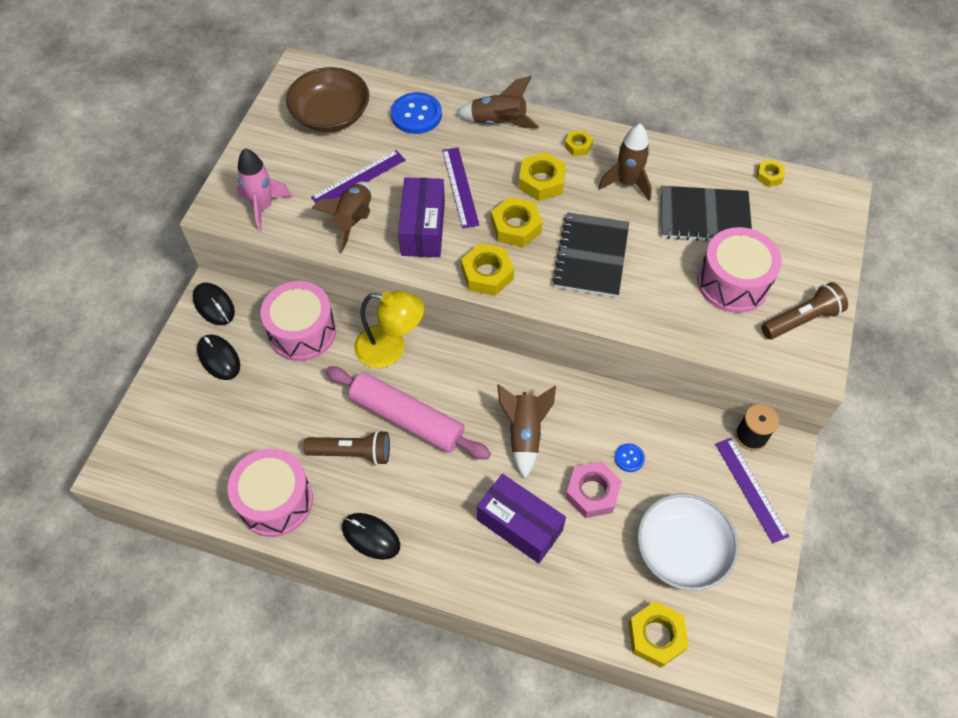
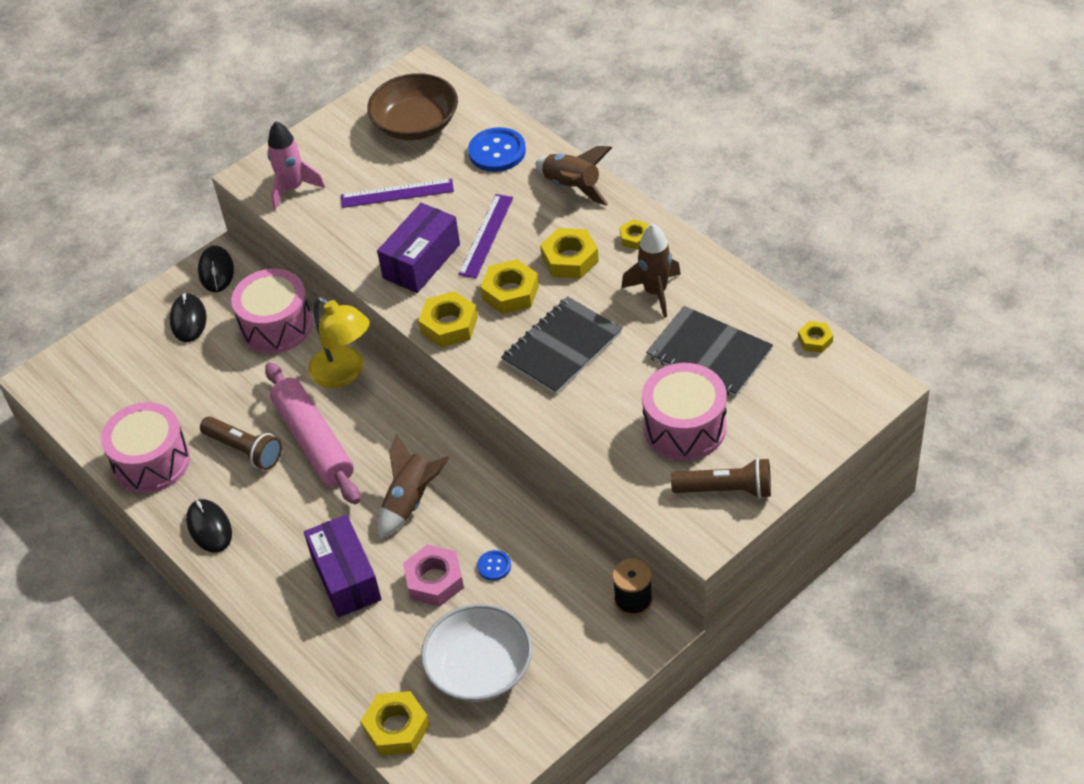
camera: 35 degrees right, 10 degrees down
brown rocket [312,182,371,253] -> none
purple ruler [715,438,789,543] -> none

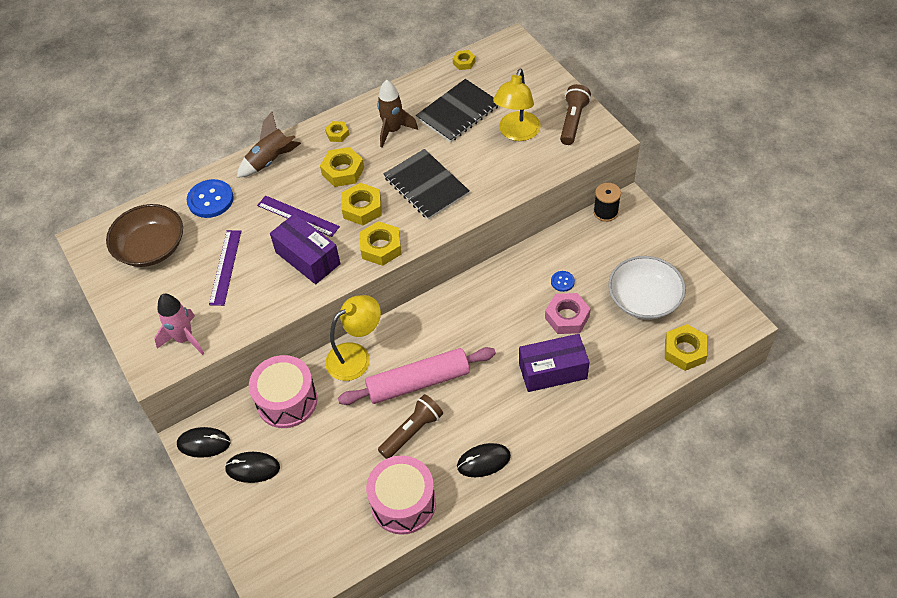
camera: 80 degrees left, 5 degrees up
brown rocket [378,433,450,539] -> none
pink drum [642,363,727,461] -> yellow lamp [493,69,541,141]

